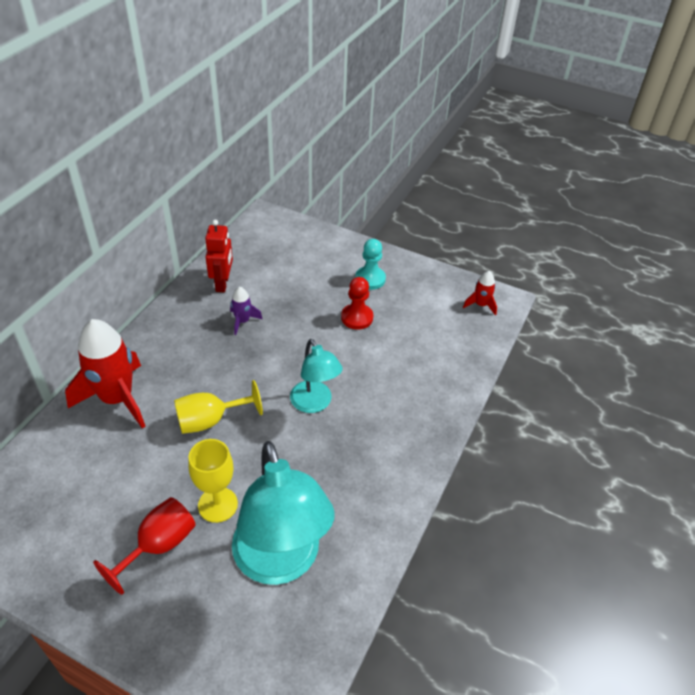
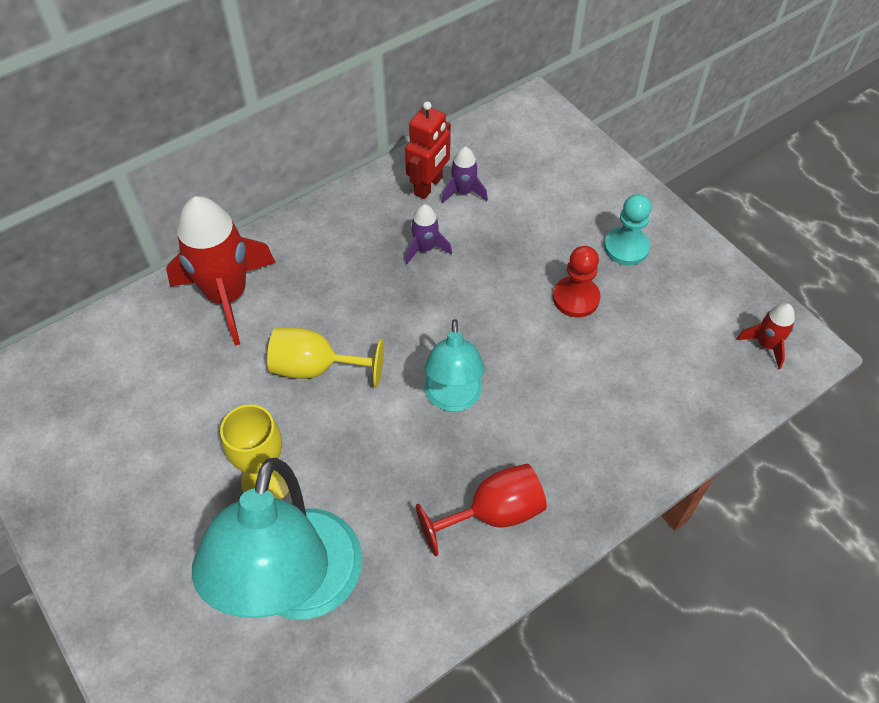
camera: 30 degrees right, 10 degrees up
red goblet [93,497,196,595] -> red goblet moved to [416,464,547,556]
none -> purple rocket [441,147,488,203]

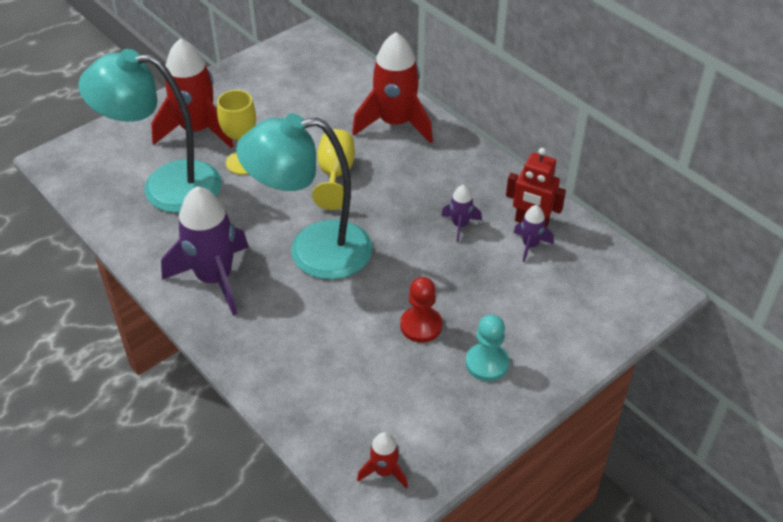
camera: 85 degrees right, 10 degrees down
red goblet [416,464,547,556] -> purple rocket [161,186,249,316]
turquoise lamp [424,319,485,412] -> turquoise lamp [236,113,373,279], size x1.77
none -> red rocket [151,39,234,148]

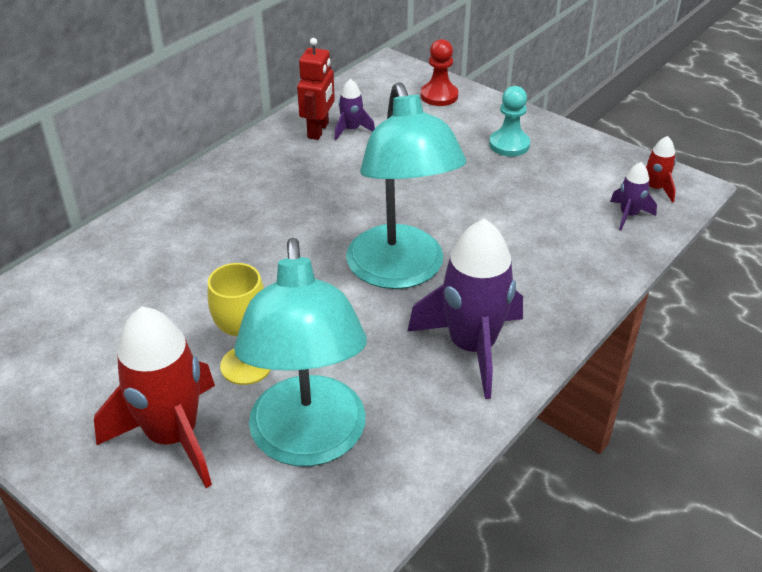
camera: 100 degrees left, 5 degrees down
yellow goblet [312,129,355,210] -> none
red rocket [352,32,433,144] -> none
red pawn [400,277,442,343] -> red pawn moved to [421,39,458,106]
purple rocket [441,185,482,242] -> purple rocket moved to [610,162,657,230]

